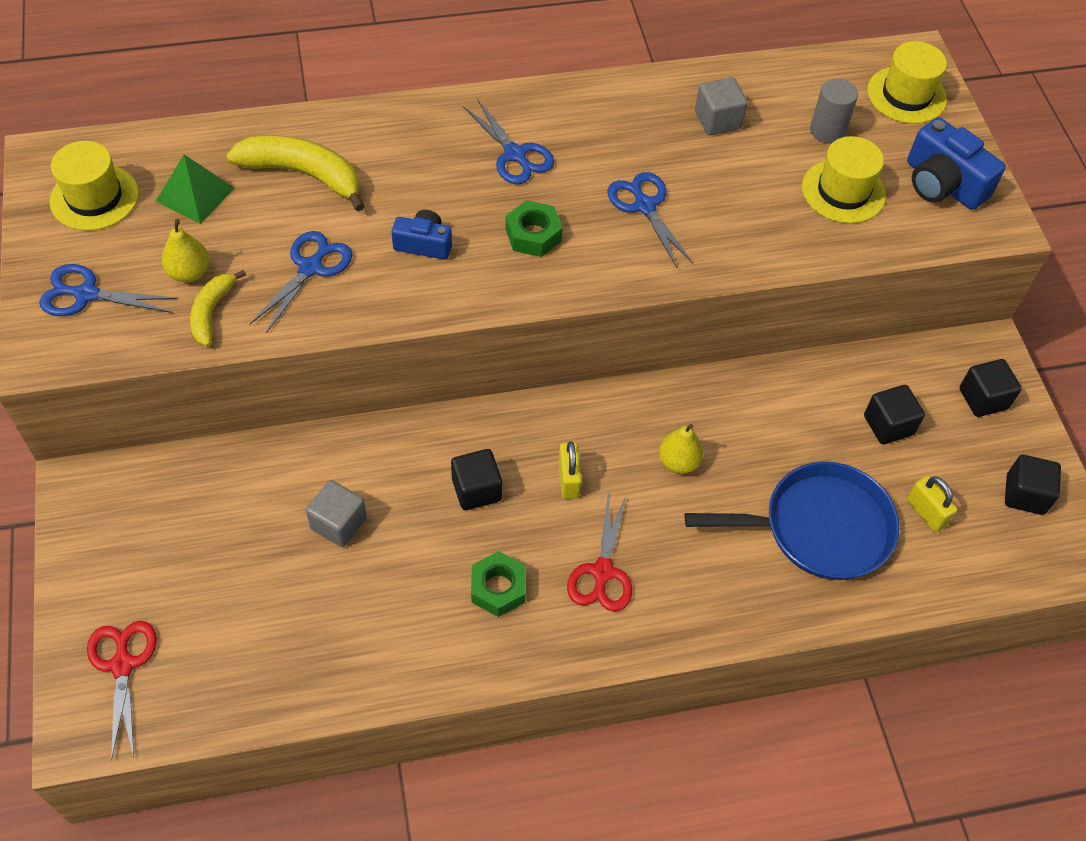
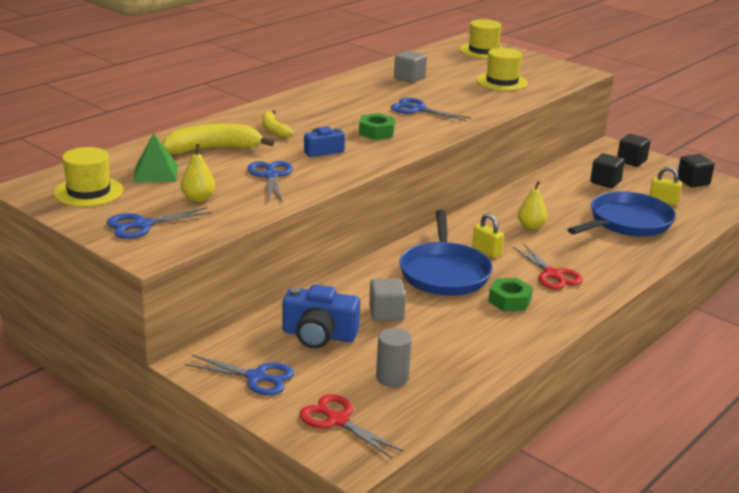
camera: 35 degrees left, 30 degrees down
yellow banana [190,270,246,346] -> yellow banana moved to [262,110,294,137]
black cube [451,449,502,510] -> blue pan [399,210,492,296]
blue scissors [463,98,554,184] -> blue scissors moved to [185,355,294,395]
grey cylinder [810,78,858,143] -> grey cylinder moved to [376,328,412,387]
blue camera [907,117,1006,210] -> blue camera moved to [283,284,360,349]

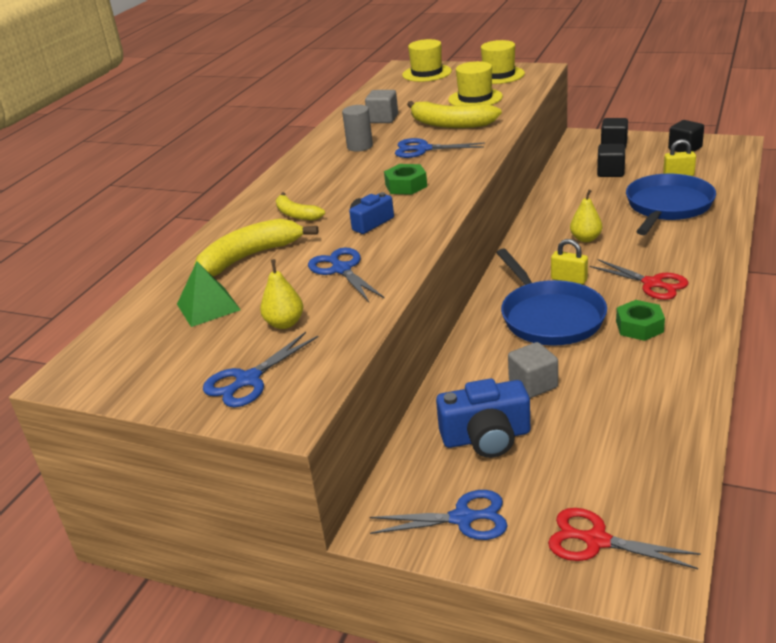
camera: 15 degrees left, 5 degrees up
yellow hat [54,147,123,207] -> yellow hat moved to [481,40,525,84]
grey cylinder [376,328,412,387] -> grey cylinder moved to [342,105,373,152]
none -> yellow banana [407,101,502,128]

